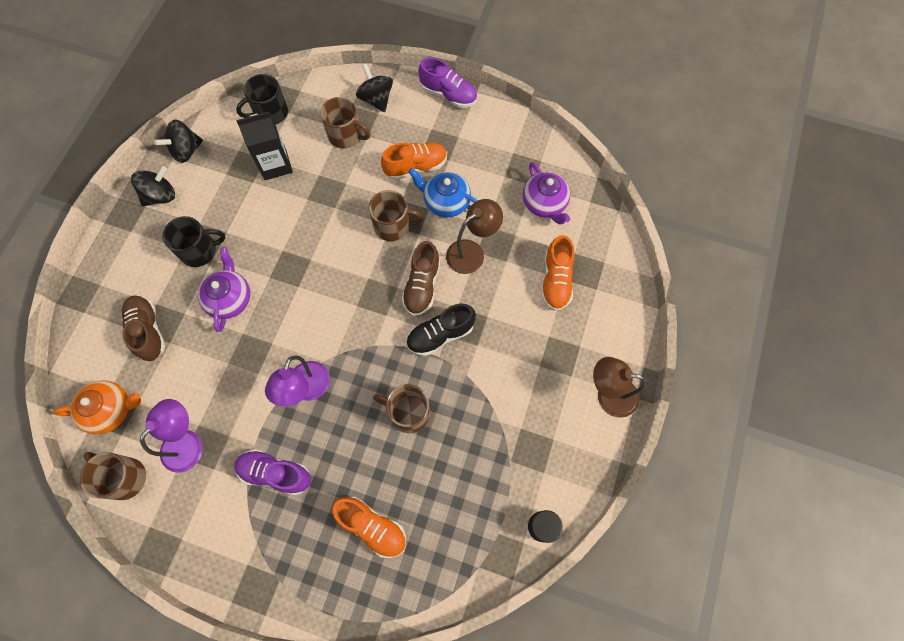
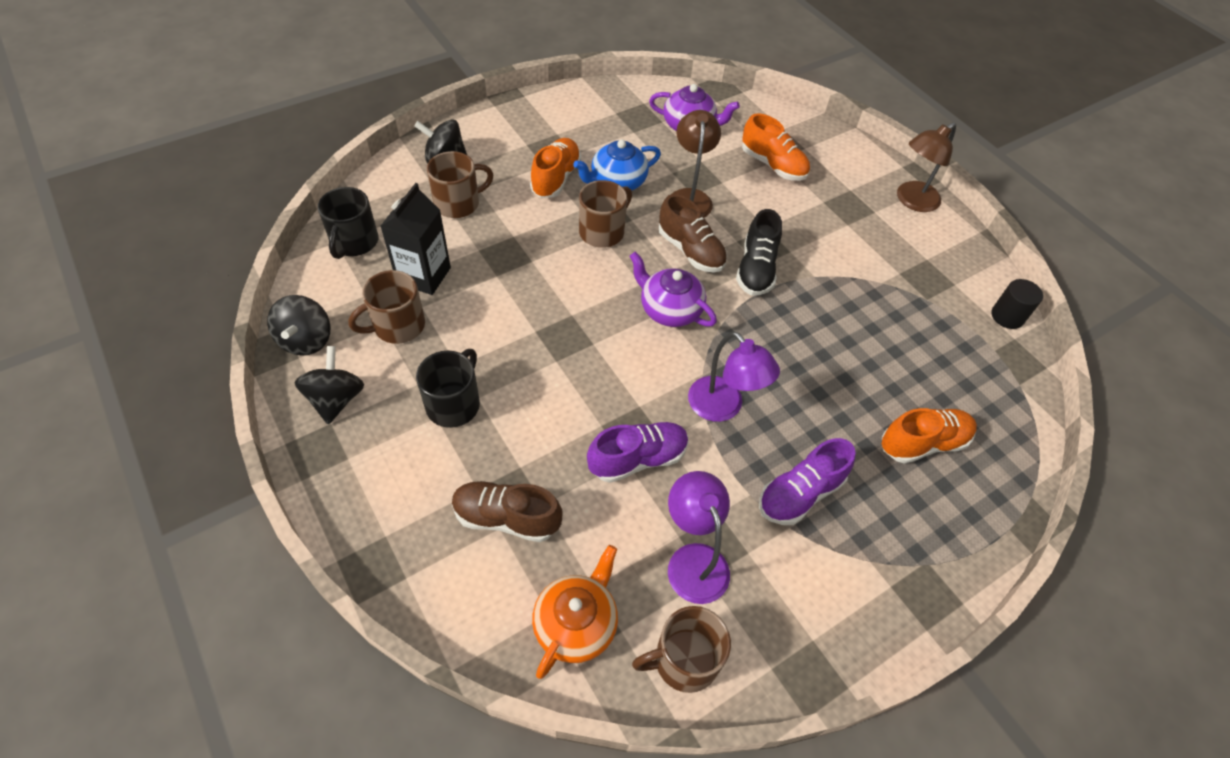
camera: 55 degrees left, 15 degrees down
purple teapot [198,247,250,332] -> purple teapot moved to [629,252,717,327]
brown mug [373,384,430,433] -> brown mug moved to [348,270,425,344]
purple shoe [418,57,477,108] -> purple shoe moved to [587,422,689,483]

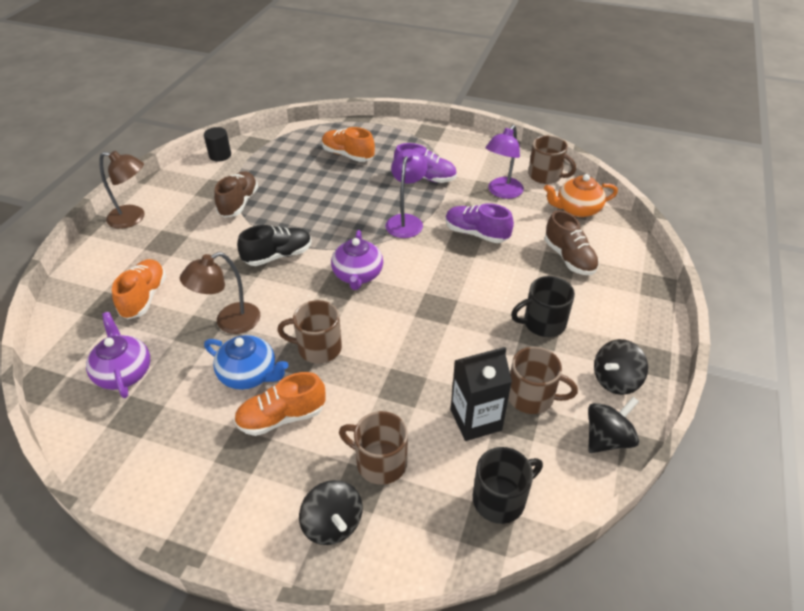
camera: 125 degrees left, 10 degrees down
brown shoe [659,194,727,272] -> brown shoe moved to [214,171,258,218]

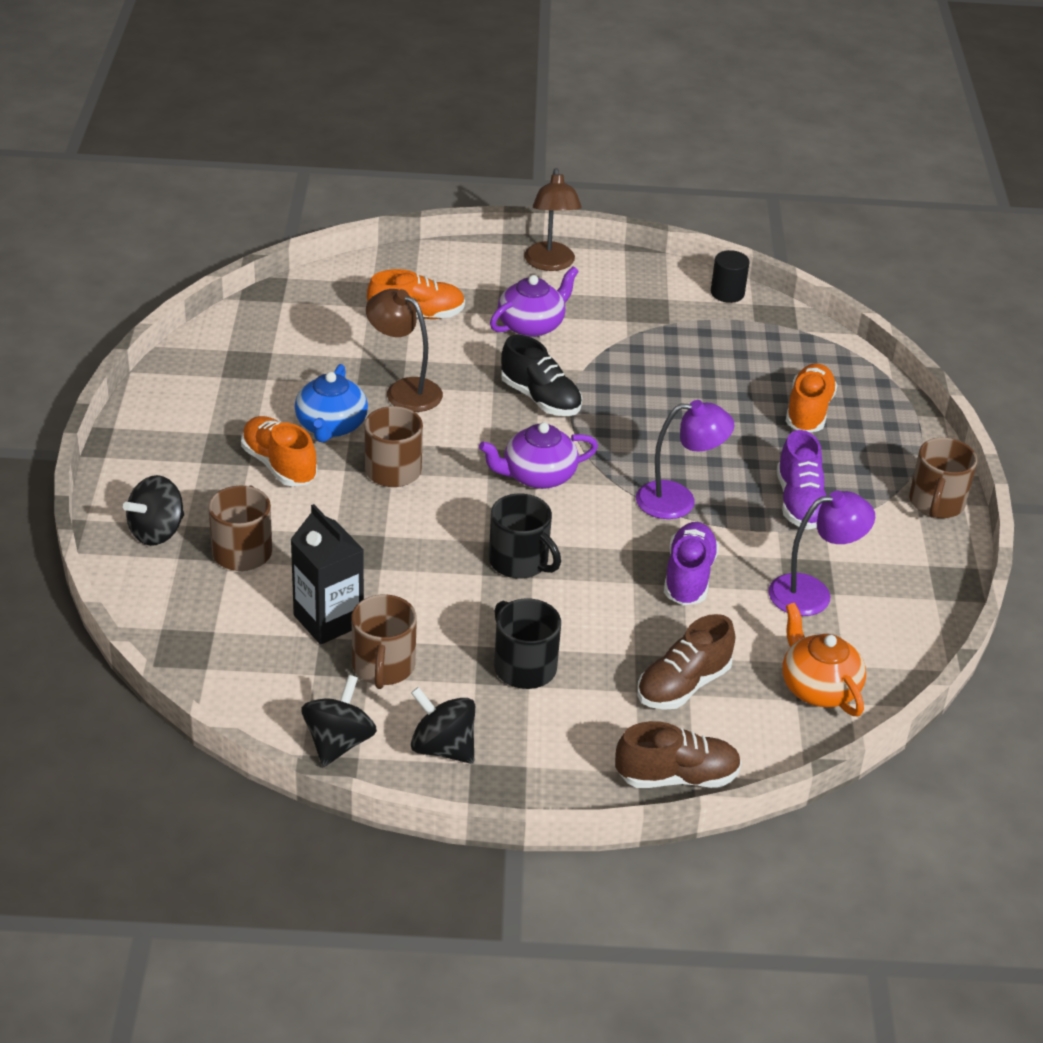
camera: 70 degrees right, 5 degrees down
purple teapot [86,312,150,398] -> purple teapot moved to [490,266,579,337]
brown shoe [214,171,258,218] -> brown shoe moved to [615,721,741,788]
black mug [473,447,543,524] -> black mug moved to [489,493,561,579]
purple lamp [486,125,524,199] -> purple lamp turned 150 degrees clockwise [768,491,875,616]
brown mug [528,135,576,184] -> brown mug moved to [909,437,977,518]
black spinning top [588,397,639,453] -> black spinning top turned 105 degrees counterclockwise [301,675,377,767]

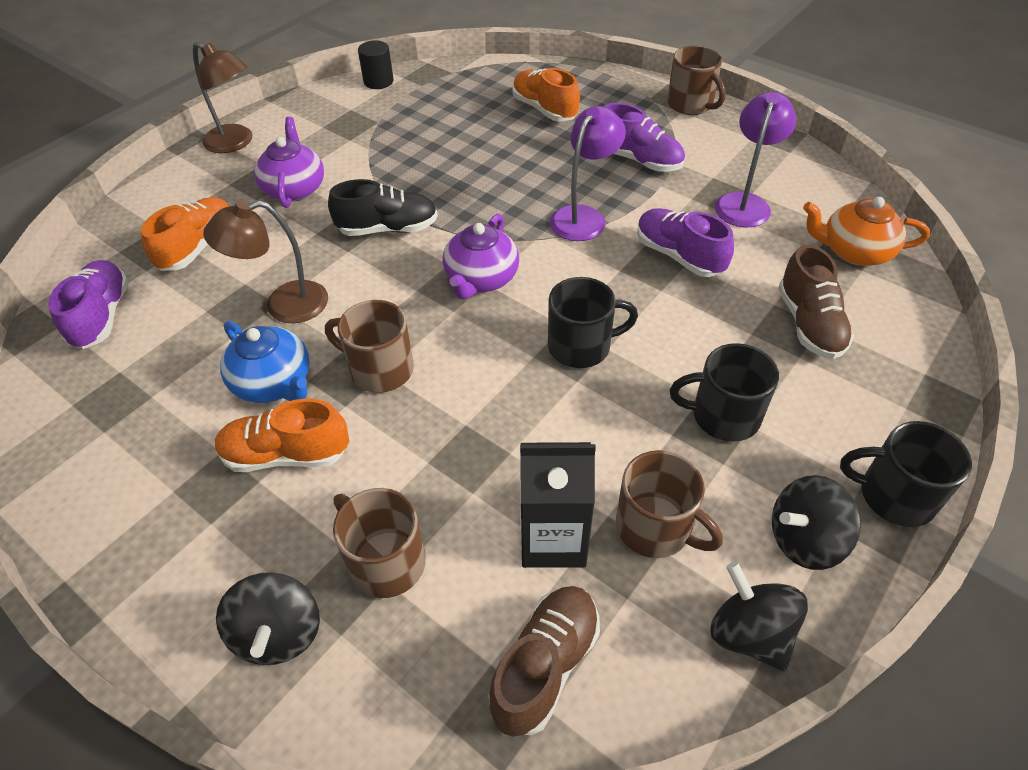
camera: 50 degrees left, 10 degrees up
brown shoe [615,721,741,788] -> brown shoe moved to [489,586,600,737]
none -> purple shoe [48,260,129,349]
none -> black mug [840,421,972,527]

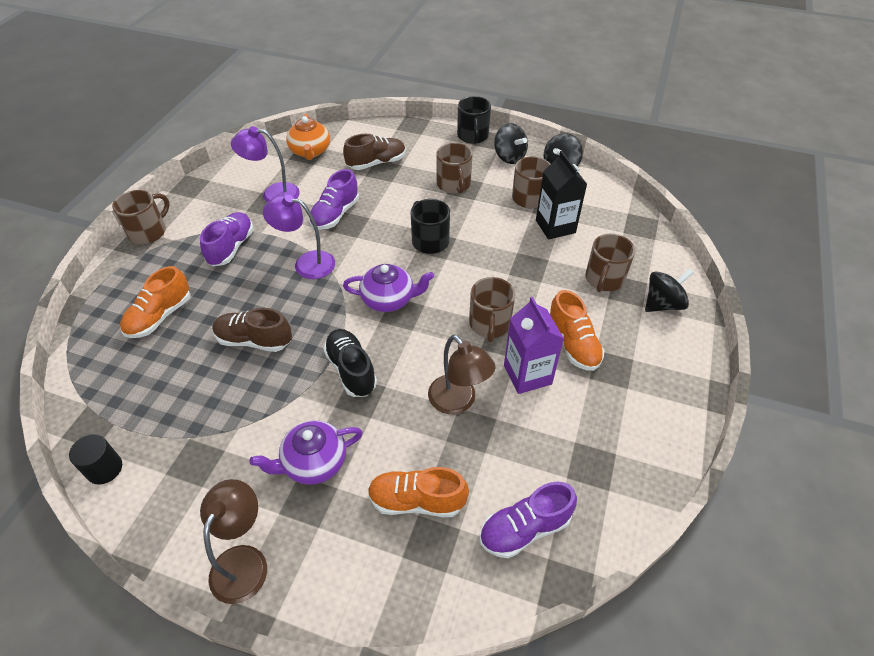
camera: 110 degrees left, 0 degrees up
blue teapot [220,321,309,403] -> purple carton [504,297,564,394]
brown shoe [489,586,600,737] -> brown shoe moved to [212,308,292,352]
black mug [670,343,779,442] -> brown mug [436,143,473,194]

